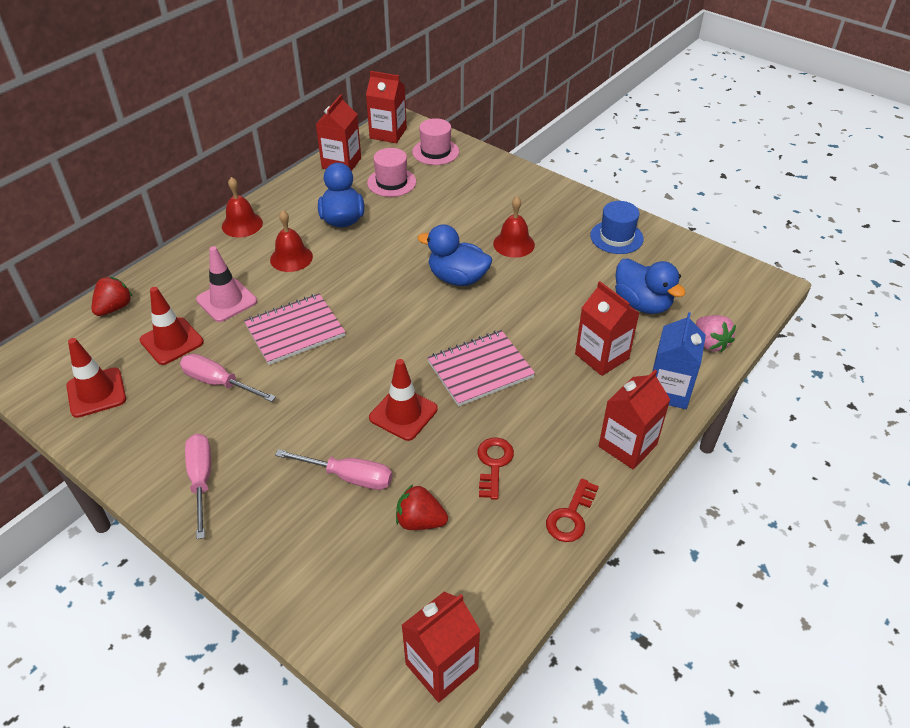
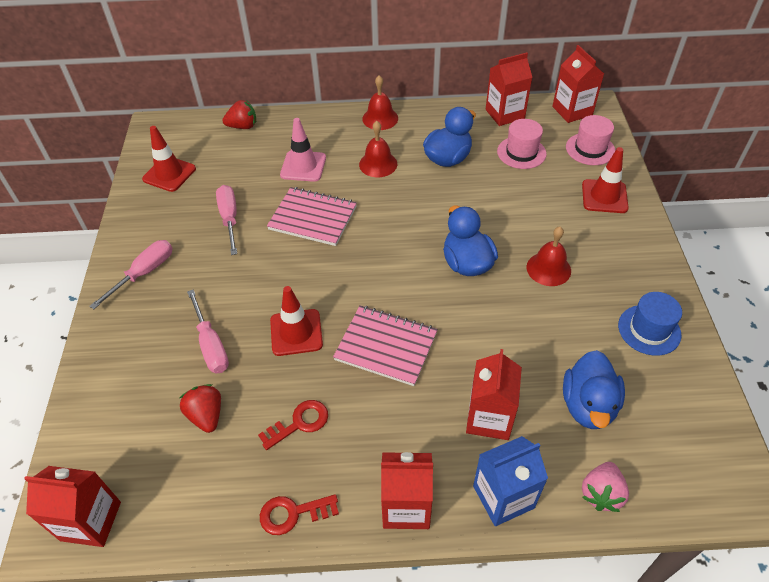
camera: 50 degrees right, 5 degrees up
red traffic cone [140,287,204,365] -> red traffic cone moved to [582,147,629,213]

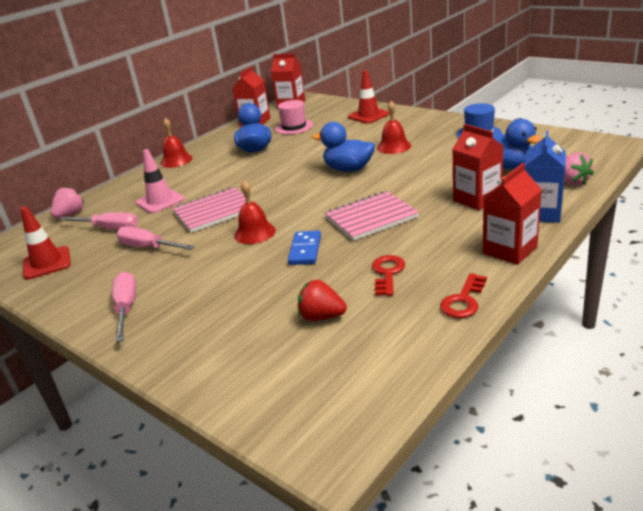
camera: 45 degrees left, 20 degrees down
red carton [24,466,121,547] -> none
pink screwdriver [187,290,229,373] -> pink screwdriver moved to [60,212,138,230]
red strawberry [222,100,256,129] -> pink strawberry [51,186,85,218]
red traffic cone [270,286,323,356] -> blue domino [288,230,321,265]
red bell [359,121,397,177] -> red bell moved to [234,181,276,244]
pink hat [566,115,615,165] -> none

